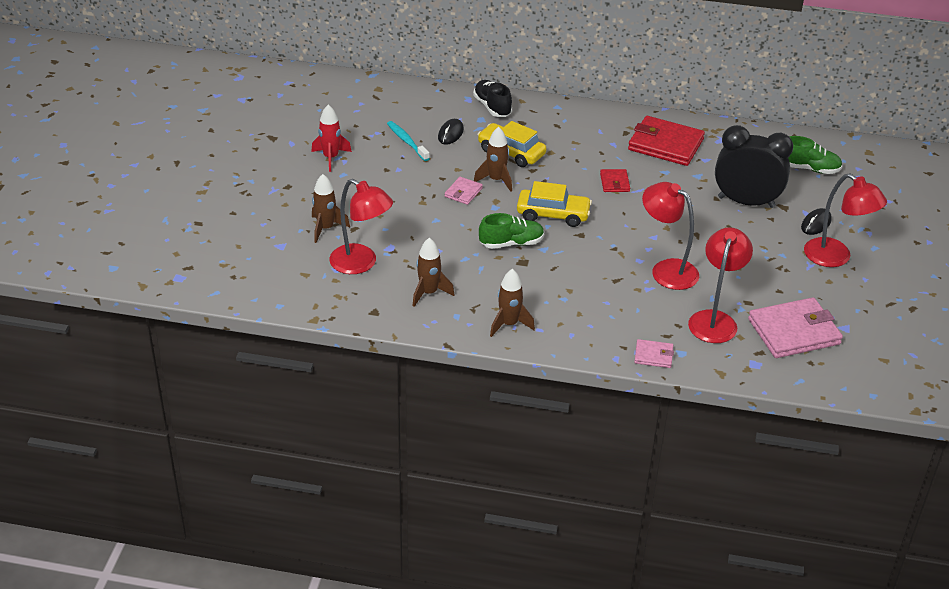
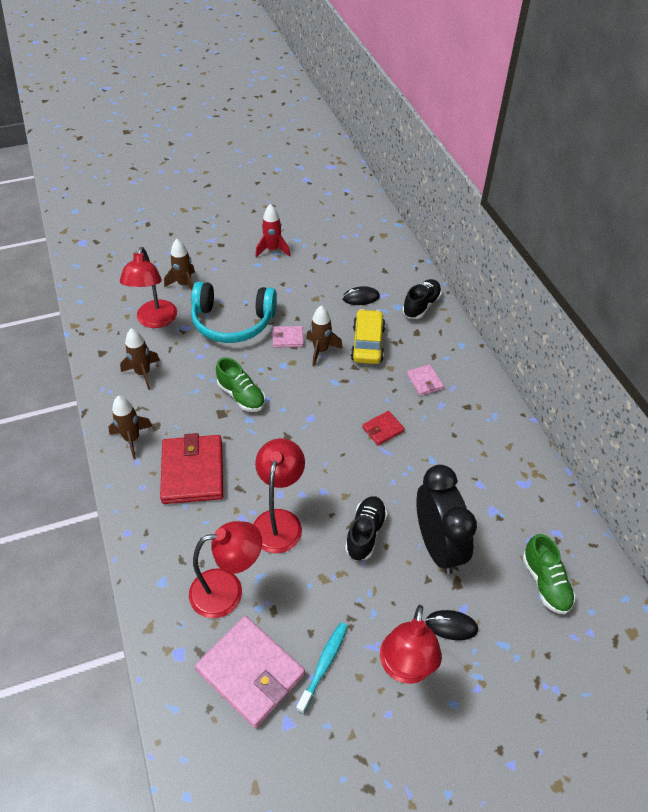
camera: 60 degrees right, 10 degrees up
turquoise toothbrush [387,121,430,161] -> turquoise toothbrush moved to [296,622,348,714]
yellow car [517,181,592,227] -> none
red wallet [628,116,705,166] -> red wallet moved to [160,433,223,504]
pink wallet [634,339,674,368] -> pink wallet moved to [407,364,444,396]
none -> turquoise headphones [191,281,277,343]
none -> black shoe [345,496,387,561]

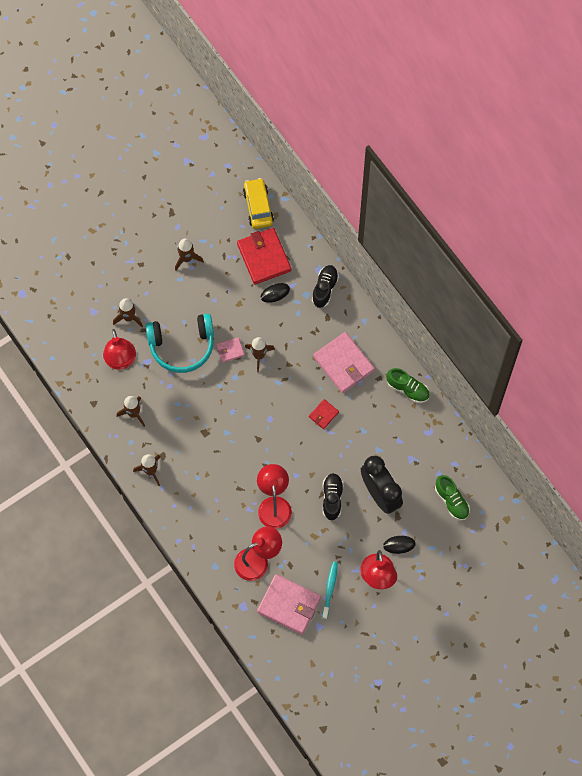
camera: 15 degrees left, 20 degrees up
red wallet [160,433,223,504] -> red wallet moved to [237,228,291,285]
green shoe [216,357,266,412] -> green shoe moved to [386,368,430,403]
red rocket [255,204,290,257] -> brown rocket [175,239,204,271]
yellow car [351,309,385,364] -> yellow car moved to [243,178,274,229]
pink wallet [407,364,444,396] -> pink wallet [313,332,375,393], size x2.06

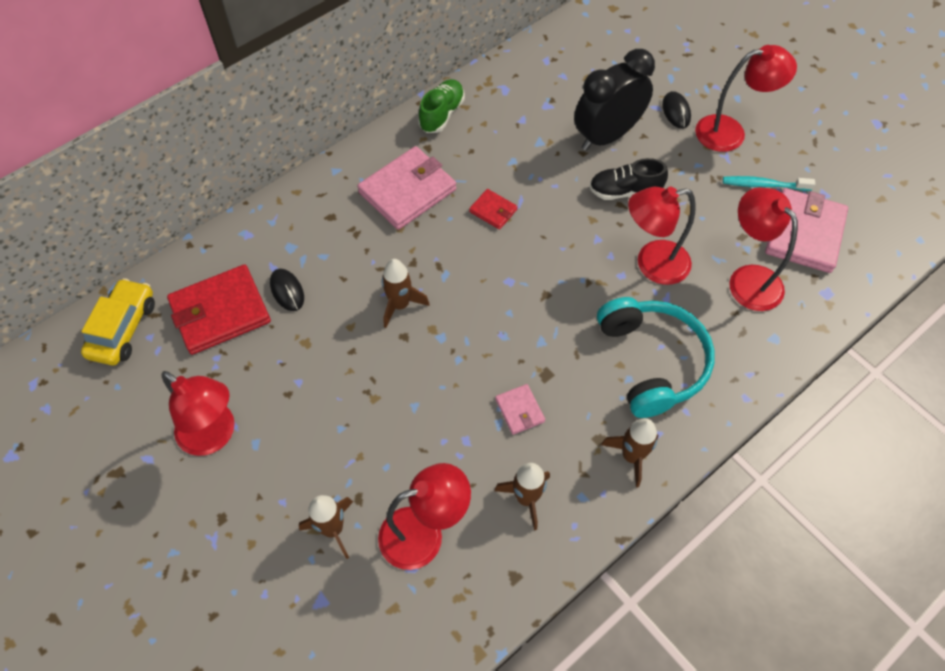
camera: 95 degrees left, 10 degrees down
turquoise headphones [146,313,214,373] -> turquoise headphones moved to [597,297,715,418]
brown rocket [175,239,204,271] -> red lamp [161,371,235,456]
pink wallet [216,337,245,363] -> pink wallet moved to [495,384,545,435]
yellow car [243,178,274,229] -> yellow car turned 120 degrees clockwise [81,278,155,365]
black shoe [312,265,339,308] -> none
green shoe [435,475,470,520] -> none

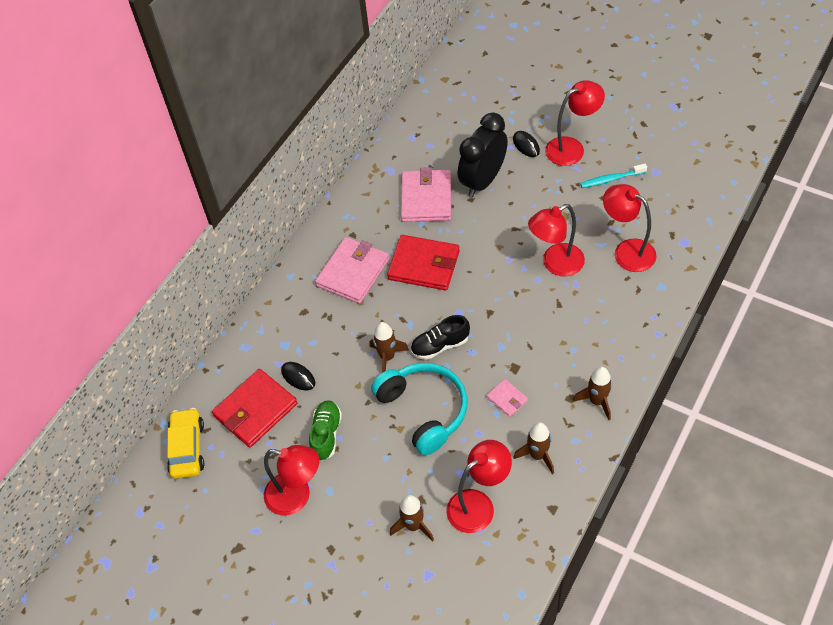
camera: 15 degrees left, 5 degrees down
green shoe [418,79,465,133] -> green shoe moved to [309,400,342,461]
red wallet [469,189,518,229] -> red wallet [387,235,460,290], size x2.06
black shoe [589,158,668,200] -> black shoe moved to [411,315,470,360]
turquoise headphones [597,297,715,418] -> turquoise headphones moved to [371,363,468,455]
pink wallet [765,188,848,273] -> pink wallet moved to [401,167,451,222]

